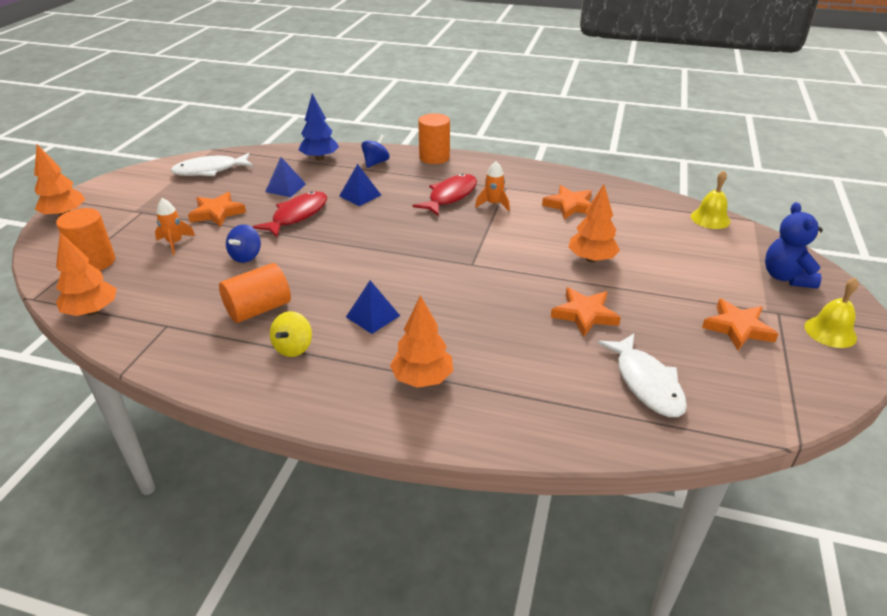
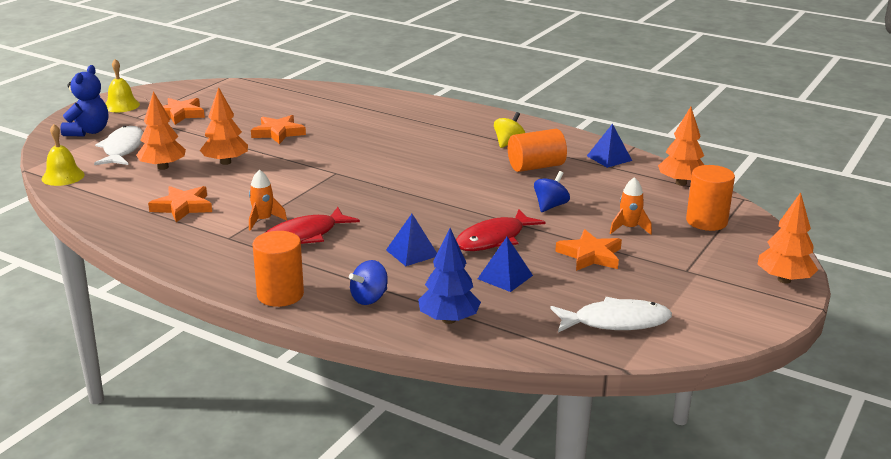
camera: 165 degrees left, 10 degrees down
blue pyramid [346,280,400,334] -> blue pyramid moved to [587,124,632,168]
orange tree [390,295,453,388] -> orange tree moved to [136,91,186,170]
white fish [597,333,687,417] -> white fish moved to [94,126,143,165]

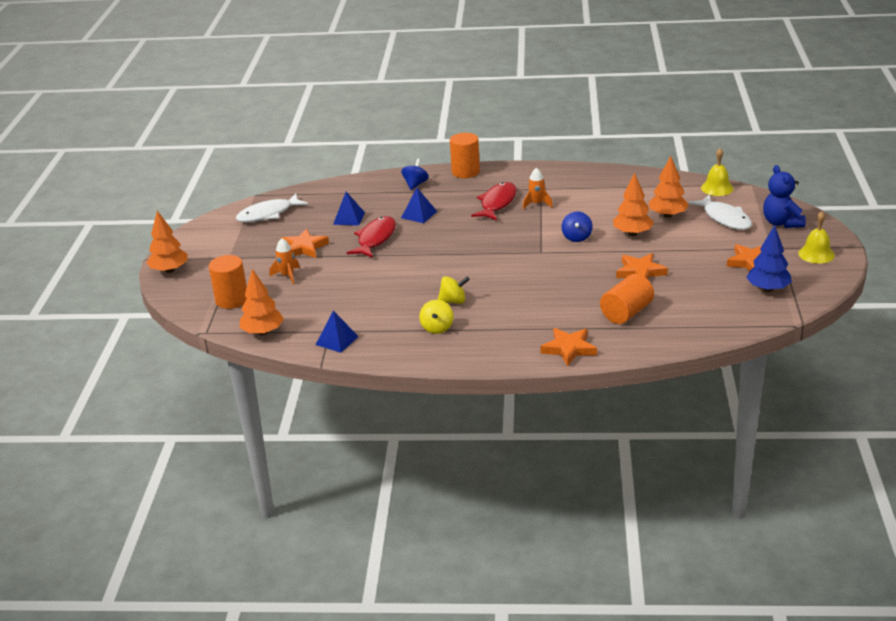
camera: 155 degrees right, 5 degrees up
orange star [148,186,212,222] -> orange star moved to [540,328,597,366]
blue tree [418,228,481,324] -> blue tree moved to [746,225,792,292]
orange cylinder [508,129,567,172] -> orange cylinder moved to [600,274,654,324]
blue spinning top [534,171,570,212] -> blue spinning top moved to [562,211,593,242]
none -> yellow spinning top [438,276,470,304]

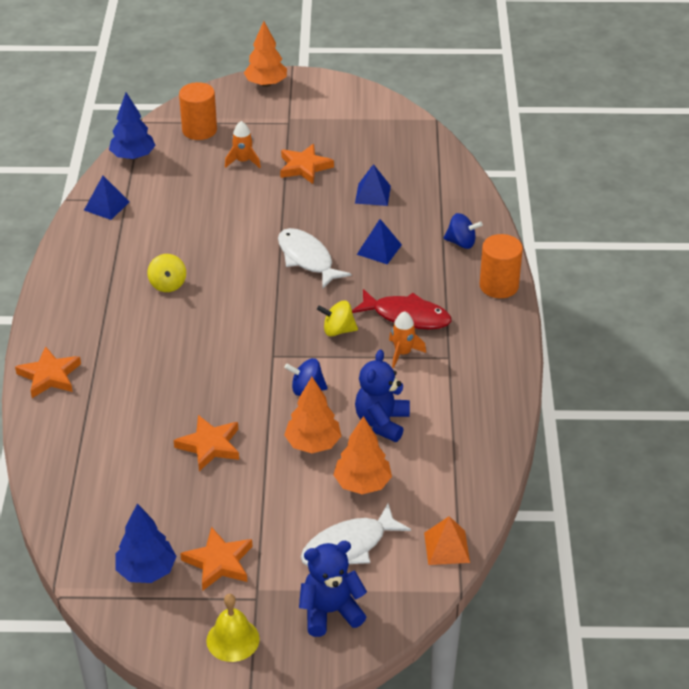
camera: 85 degrees right, 10 degrees up
white fish [236,194,308,222] -> white fish moved to [278,228,352,289]
orange tree [239,269,284,335] -> blue tree [109,92,156,160]
red fish [347,216,396,258] -> none
yellow spinning top [419,300,453,334] -> yellow spinning top moved to [317,301,358,337]
orange cylinder [600,274,654,324] -> none
yellow bell [701,148,734,196] -> orange pyramid [424,516,470,565]
none -> blue teddy bear [355,350,410,442]

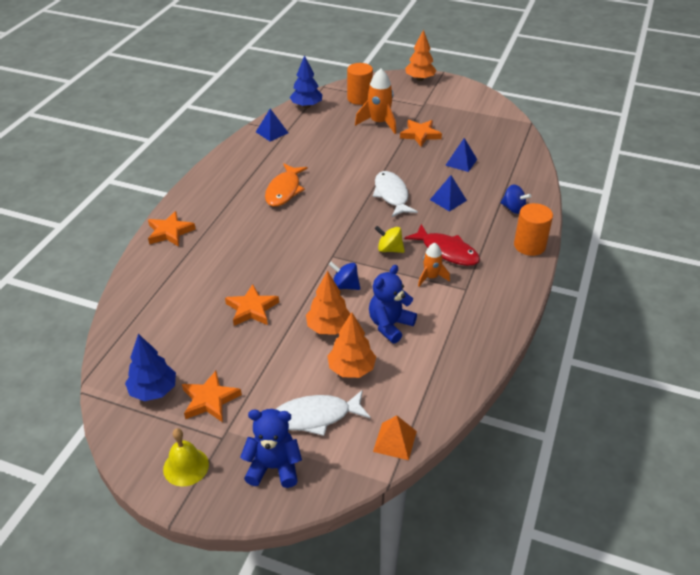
camera: 20 degrees right, 0 degrees up
yellow spinning top [147,254,186,292] -> orange fish [265,163,308,207]
orange rocket [225,121,261,168] -> orange rocket [355,68,396,134], size x1.67

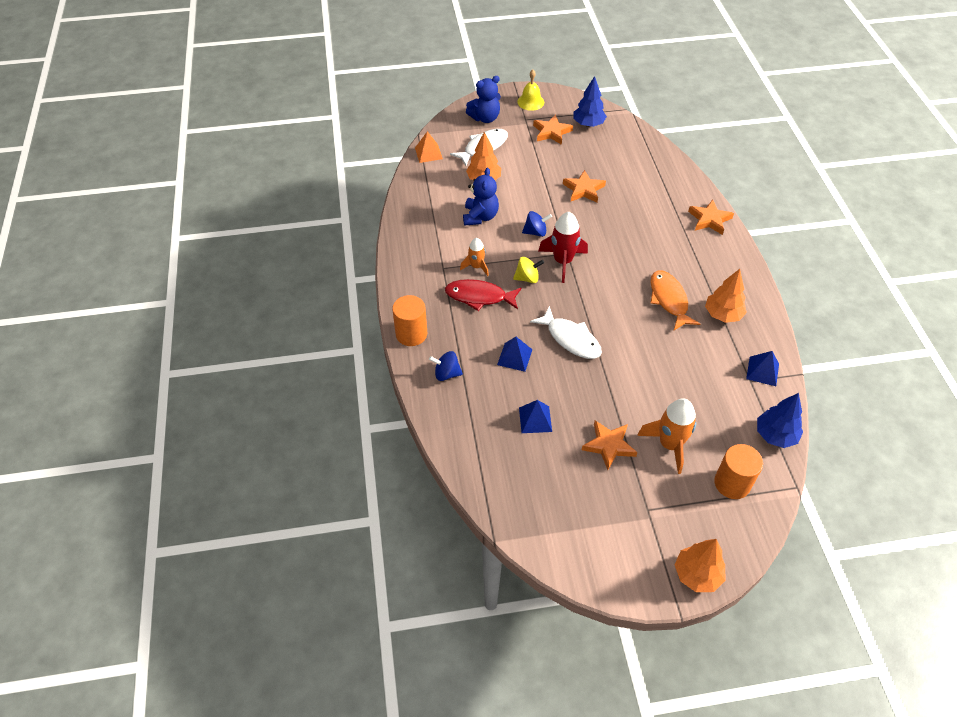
camera: 150 degrees right, 10 degrees up
orange tree [306,271,351,335] -> orange tree moved to [705,269,747,323]
none -> red rocket [539,212,588,283]

